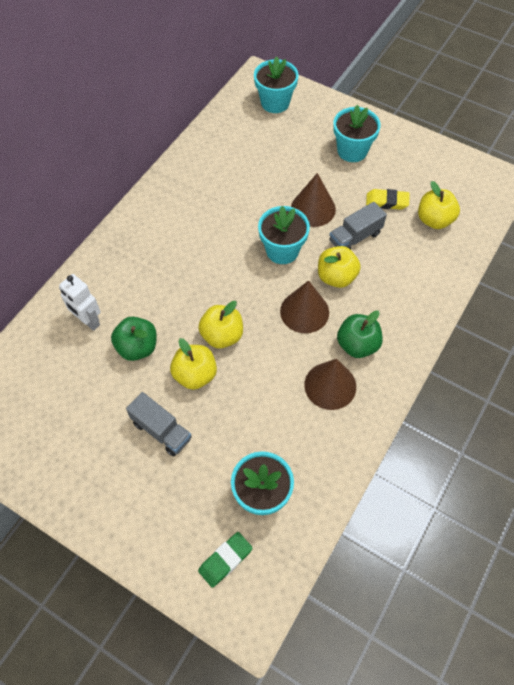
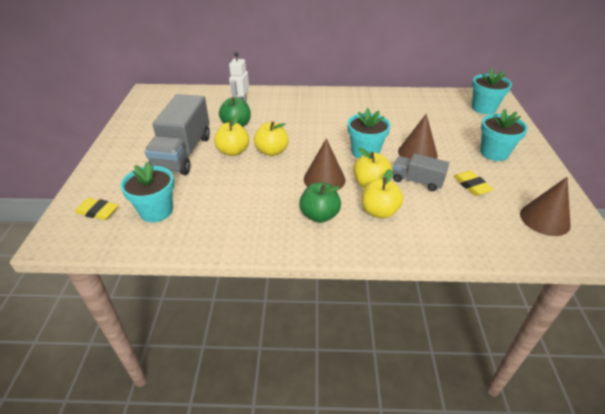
camera: 60 degrees right, 20 degrees down
grey truck [126,392,192,456] -> grey truck [145,94,210,175], size x1.83
green eraser [198,532,253,588] -> yellow eraser [75,198,119,220]
brown cone [304,359,356,410] -> brown cone moved to [520,177,571,236]
yellow apple [418,181,460,229] -> yellow apple moved to [362,169,403,218]

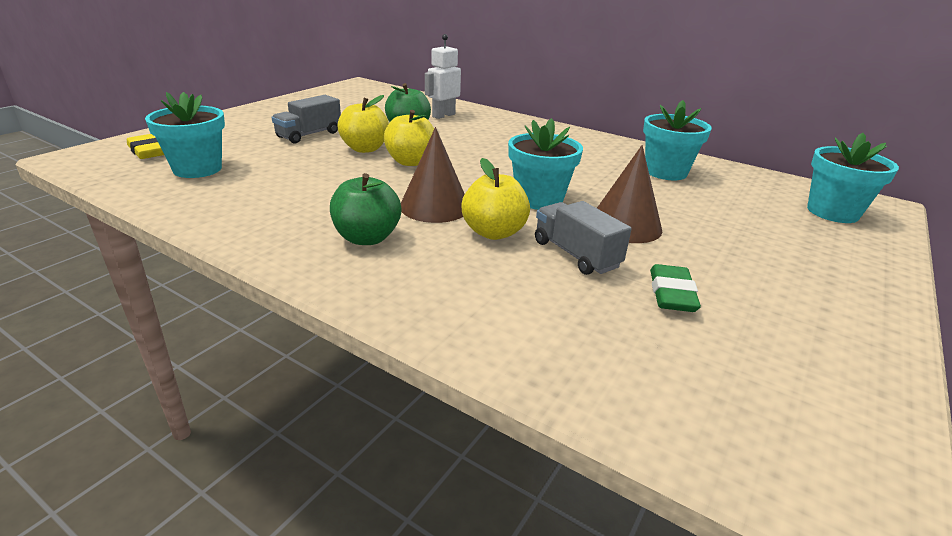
camera: 30 degrees right, 10 degrees down
grey truck [145,94,210,175] -> grey truck [272,95,341,144], size x0.55
yellow apple [362,169,403,218] -> none
yellow eraser [453,171,494,196] -> green eraser [650,264,701,312]
turquoise flower pot [480,108,528,161] -> turquoise flower pot moved to [643,100,712,180]
brown cone [520,177,571,236] -> none

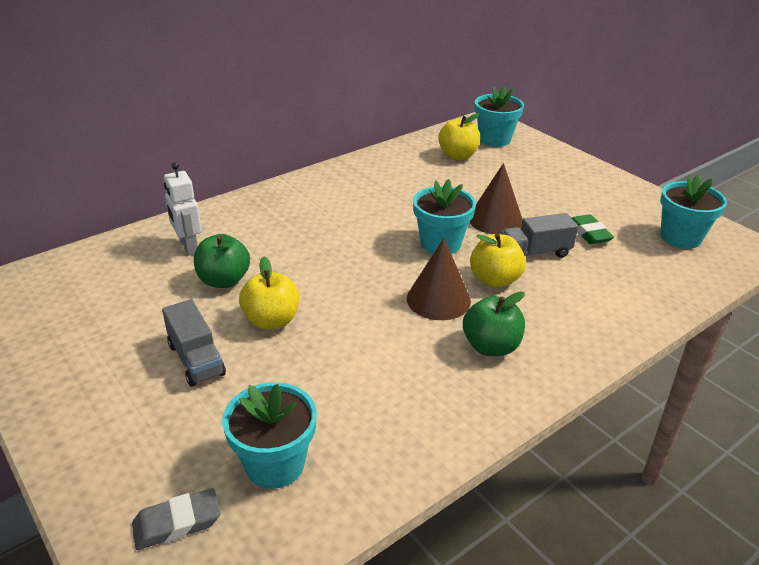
camera: 70 degrees left, 5 degrees up
yellow eraser [127,134,164,159] -> grey eraser [132,488,221,550]
yellow apple [384,110,434,166] -> yellow apple moved to [439,113,480,160]
turquoise flower pot [643,100,712,180] -> turquoise flower pot moved to [660,174,727,249]
green eraser [650,264,701,312] -> green eraser turned 45 degrees clockwise [572,214,614,244]

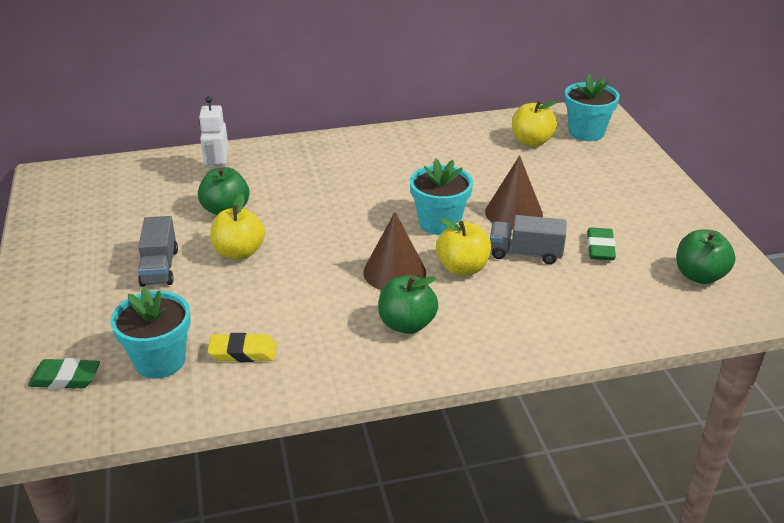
camera: 25 degrees right, 0 degrees up
grey eraser [132,488,221,550] -> green eraser [28,358,100,389]
turquoise flower pot [660,174,727,249] -> green apple [676,230,736,284]
none -> yellow eraser [207,333,277,362]

